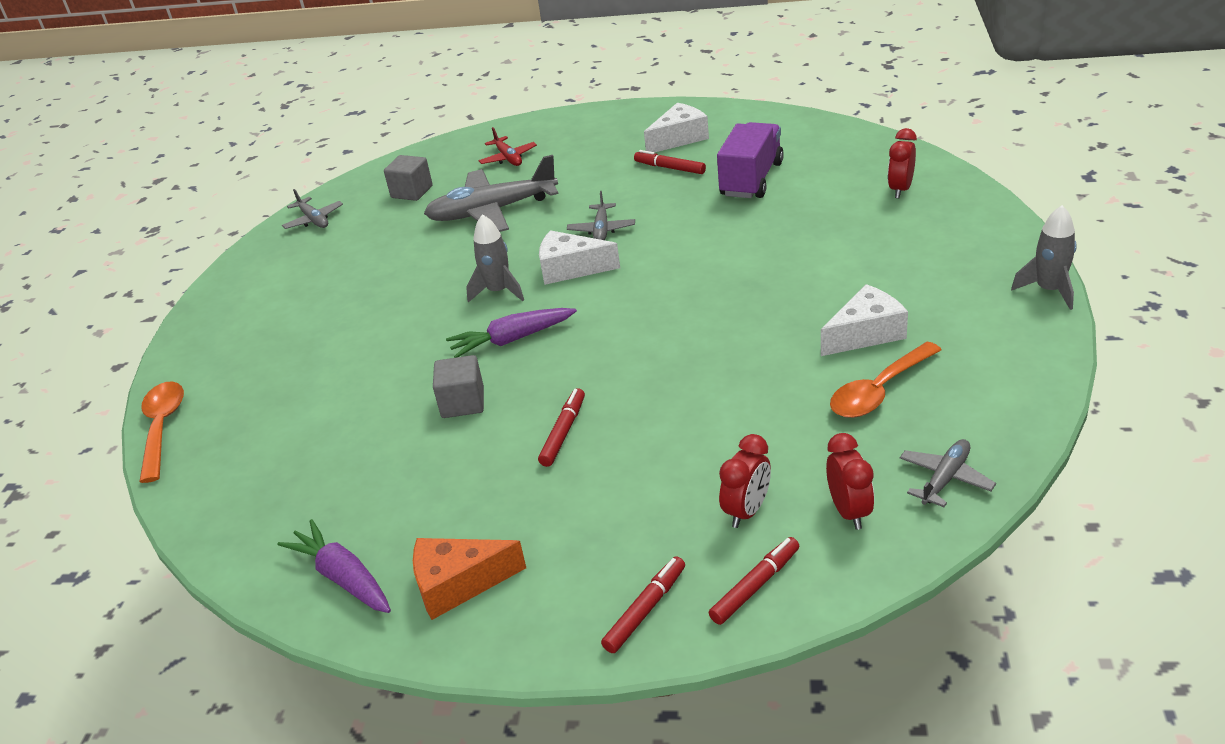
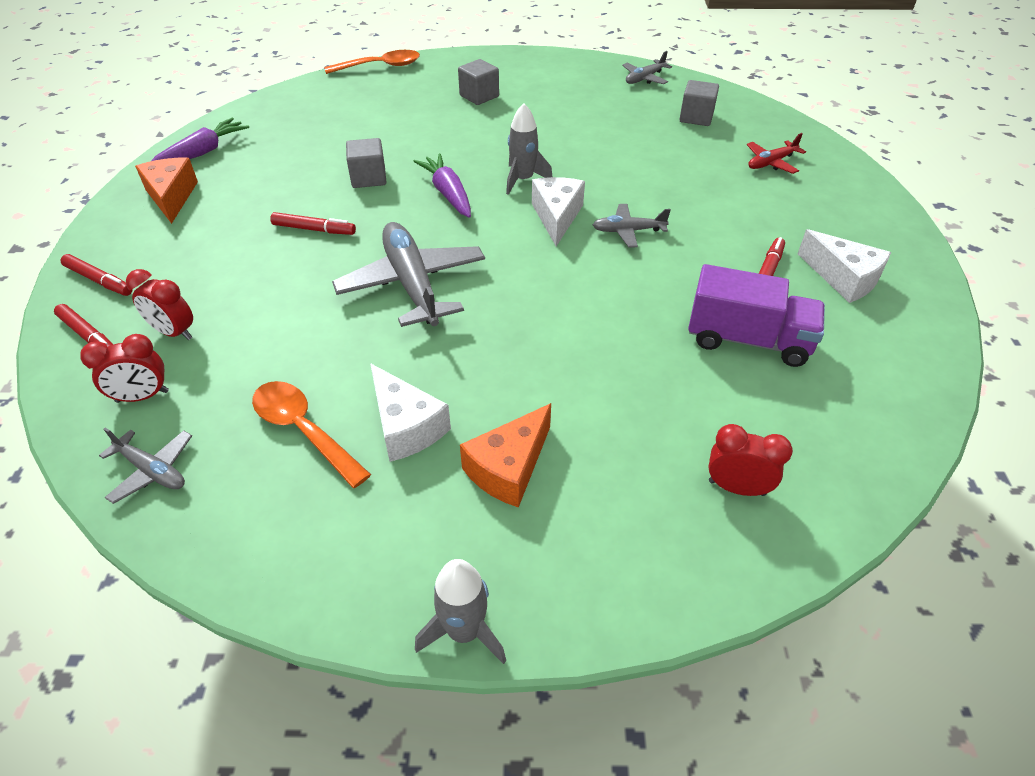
camera: 80 degrees right, 10 degrees up
grey plane [424,155,558,232] -> grey plane moved to [332,222,485,327]
none -> grey cube [458,59,499,105]
none -> orange cheese [460,403,551,508]

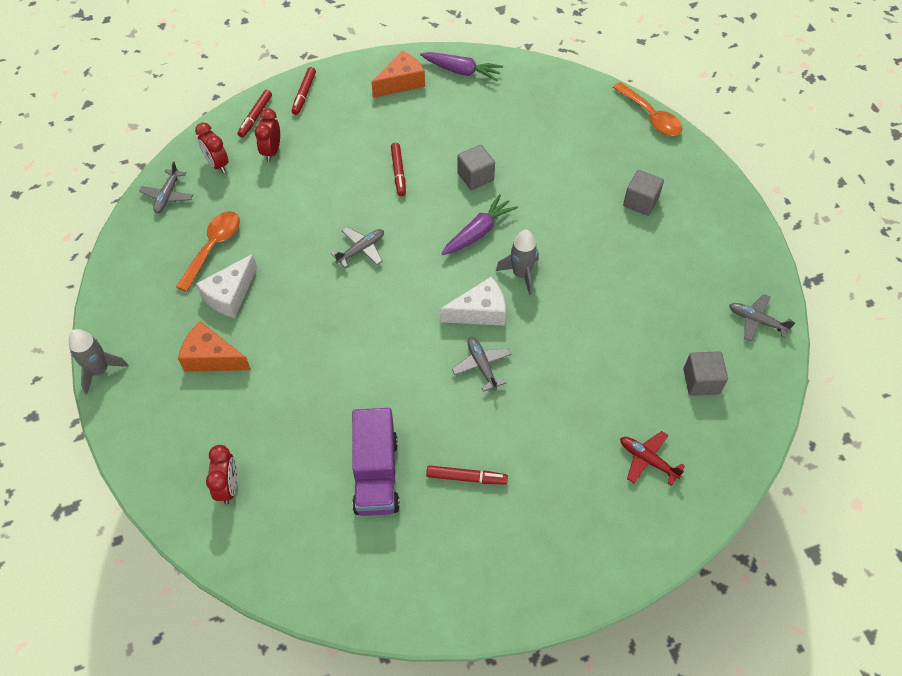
camera: 70 degrees right, 10 degrees up
grey plane [332,222,485,327] -> grey plane [331,227,384,268], size x0.51
white cheese [798,229,891,303] -> none

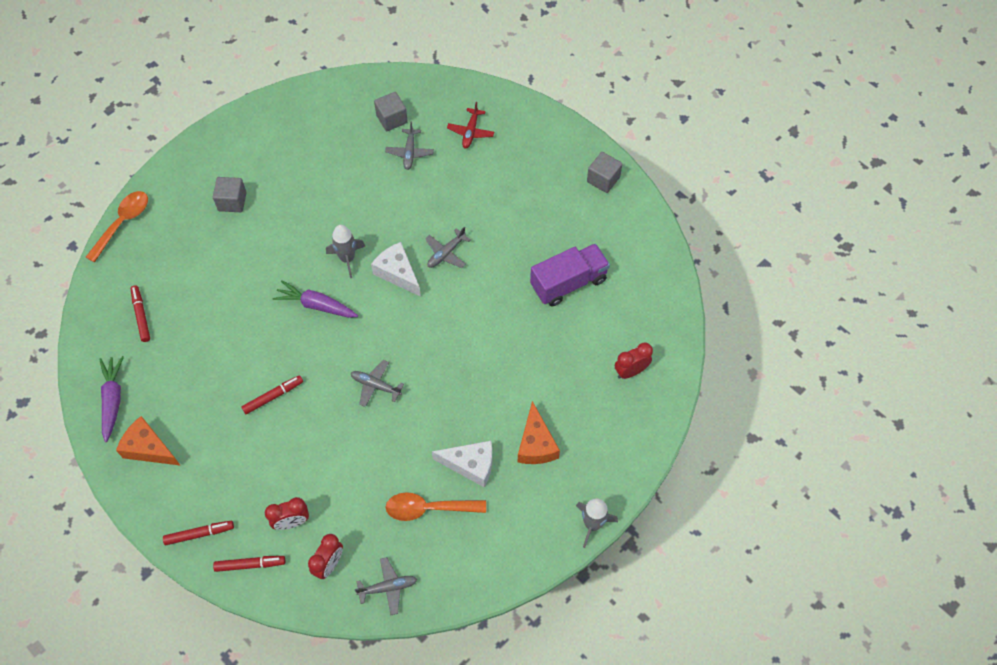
camera: 115 degrees left, 5 degrees up
red marker [426,465,508,485] -> red marker moved to [130,285,150,342]
grey cube [457,145,495,190] -> grey cube moved to [587,152,622,193]
grey plane [729,294,795,341] -> grey plane moved to [385,122,434,170]

